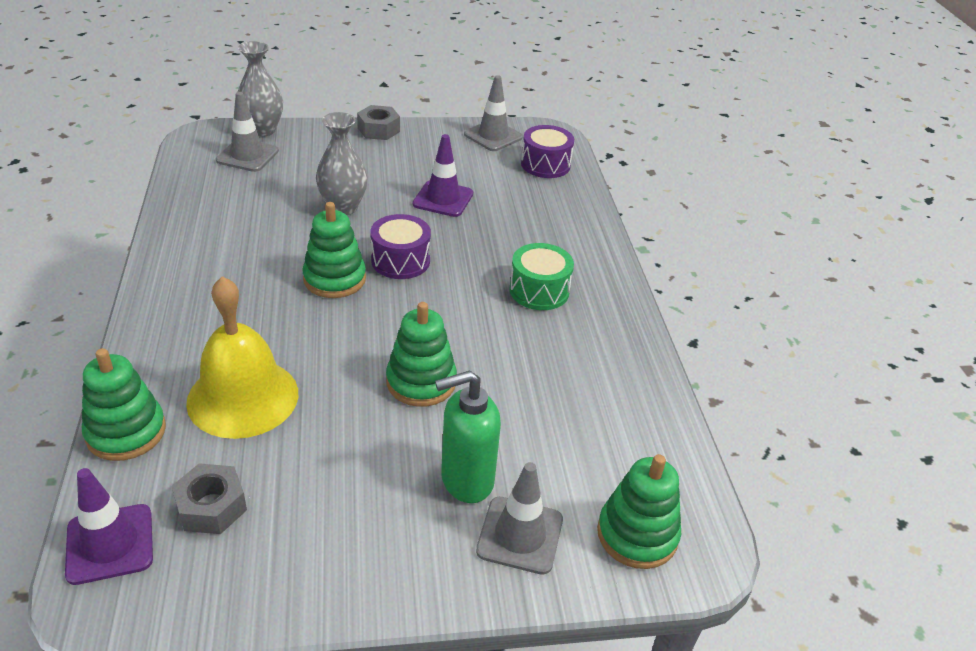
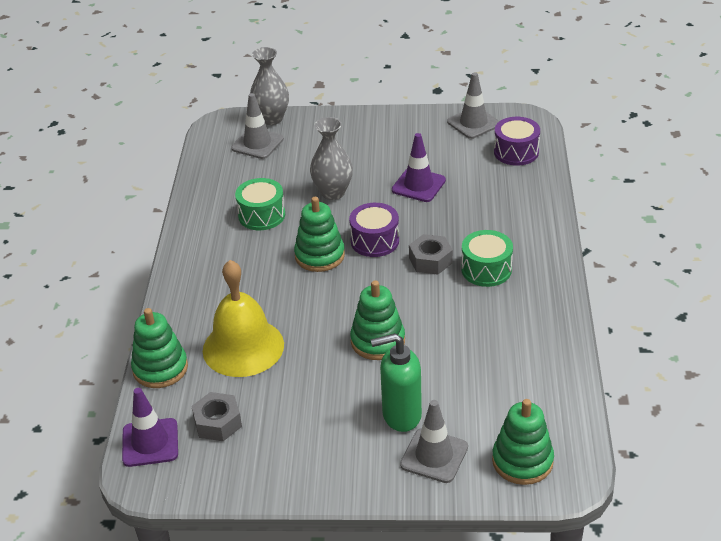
camera: 15 degrees right, 0 degrees up
grey nut [357,105,400,140] -> grey nut moved to [409,234,453,274]
none -> green drum [235,178,285,230]

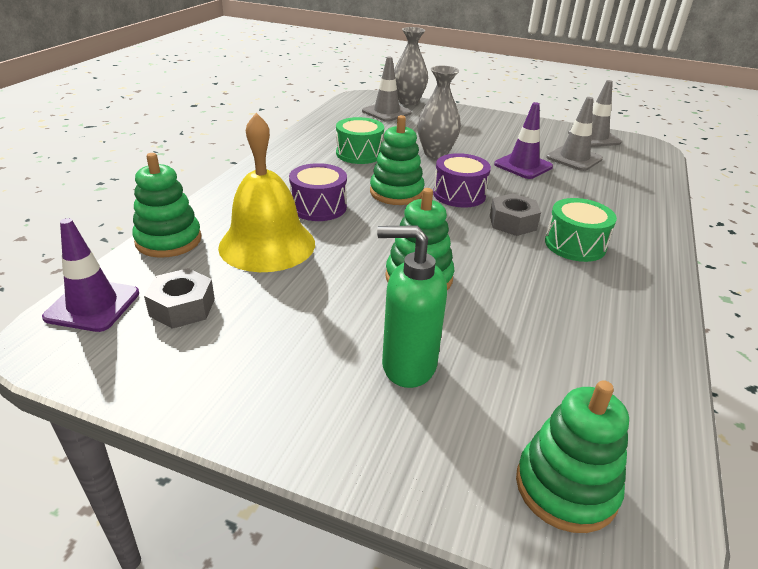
camera: 15 degrees right, 5 degrees down
grey traffic cone [400,400,468,483] -> grey traffic cone moved to [546,97,603,171]
purple drum [494,117,540,166] -> purple drum moved to [289,163,347,221]

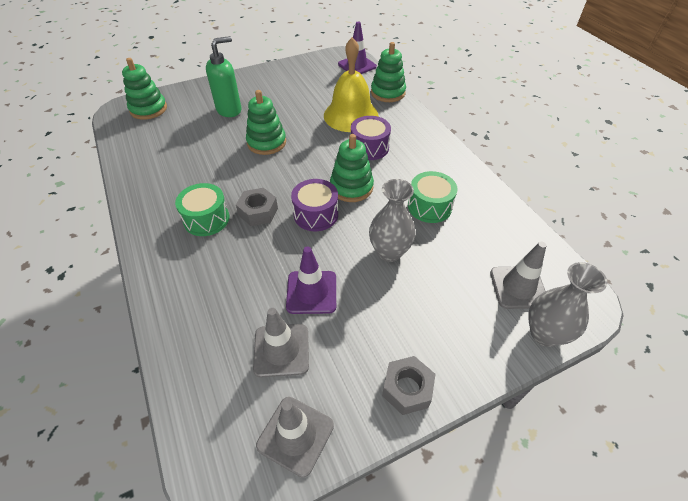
camera: 135 degrees right, 15 degrees up
grey nut [144,268,215,329] -> grey nut moved to [382,356,435,415]

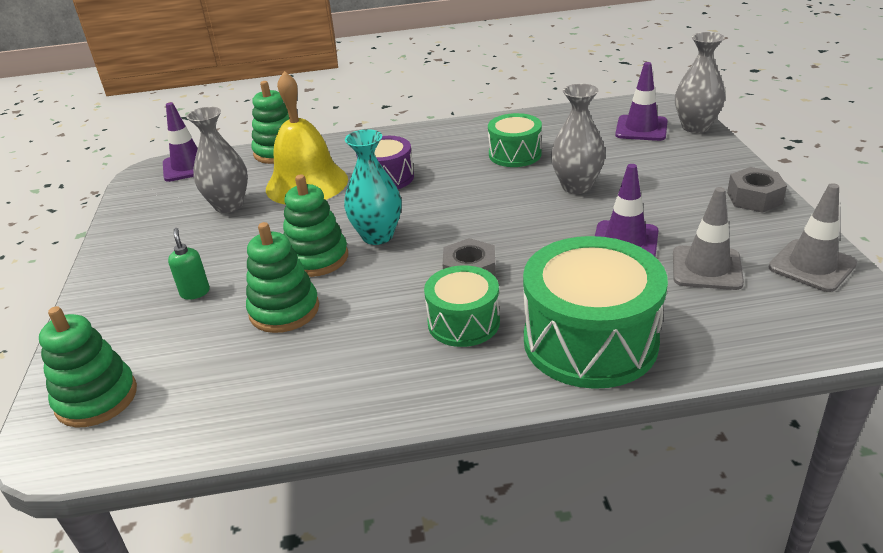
camera: 70 degrees left, 15 degrees down
green soap dispenser [206,36,241,117] -> green soap dispenser [168,228,210,300], size x0.53
purple drum [291,179,338,231] -> none
green stacking toy [330,134,374,202] -> green stacking toy moved to [246,222,319,333]
grey traffic cone [490,242,546,309] -> purple traffic cone [615,62,668,141]
none -> grey vase [186,107,248,213]
none -> turquoise vase [344,129,402,245]
none -> green drum [523,236,668,389]

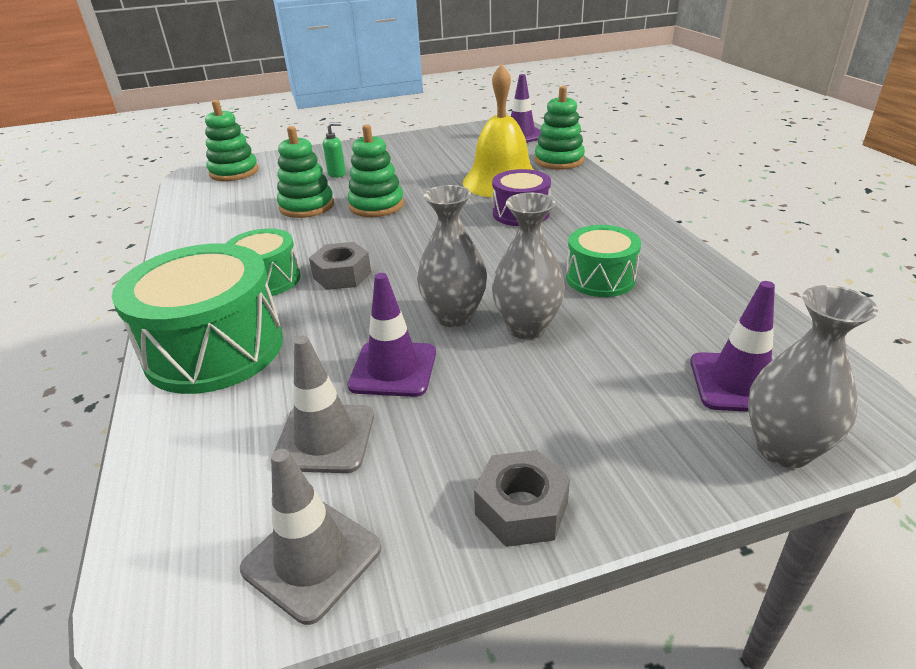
camera: 80 degrees right, 0 degrees up
grey vase [186,107,248,213] -> grey vase moved to [417,185,487,327]
turquoise vase [344,129,402,245] -> none

